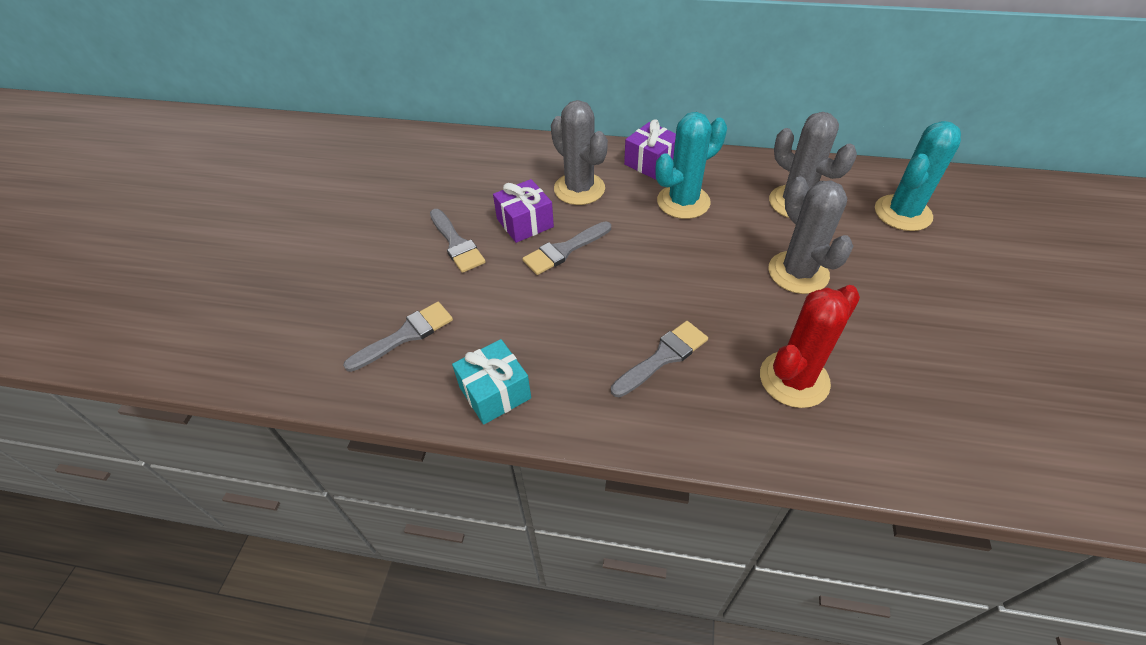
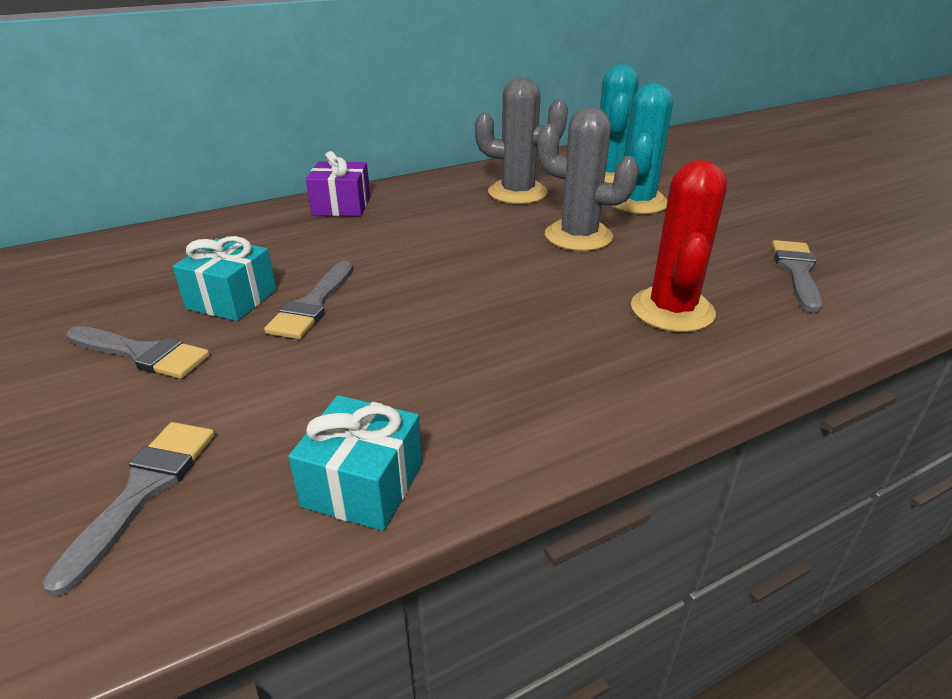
camera: 40 degrees left, 15 degrees down
purple gift [493,179,554,243] -> turquoise gift [172,236,276,321]
grey cactus [551,100,608,205] -> none
grey brush [611,321,708,398] -> grey brush moved to [772,240,823,313]
turquoise cactus [656,112,727,219] -> turquoise cactus moved to [612,83,673,214]

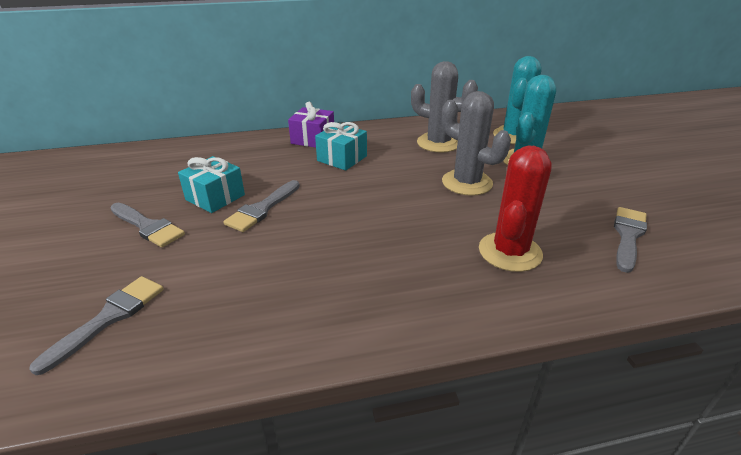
camera: 15 degrees right, 0 degrees up
turquoise gift [288,395,422,531] -> turquoise gift moved to [315,122,367,170]

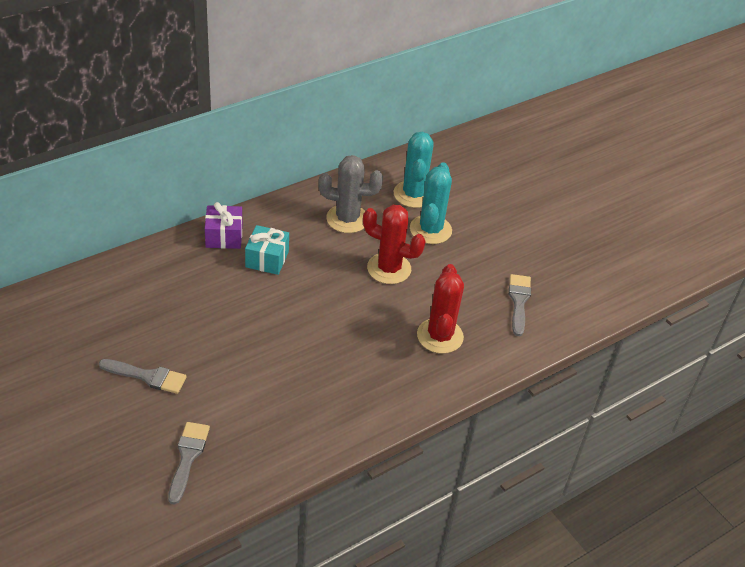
camera: 25 degrees left, 10 degrees up
turquoise gift [178,156,245,213] -> none
grey brush [223,180,300,232] -> none
grey cactus [442,91,511,196] -> red cactus [363,205,426,284]

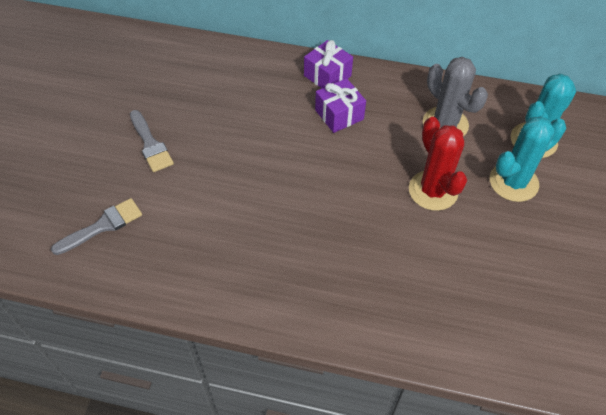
camera: 50 degrees right, 10 degrees up
turquoise gift [245,225,289,275] -> purple gift [315,78,366,133]
red cactus [417,264,464,354] -> none
grey brush [509,274,531,336] -> none

